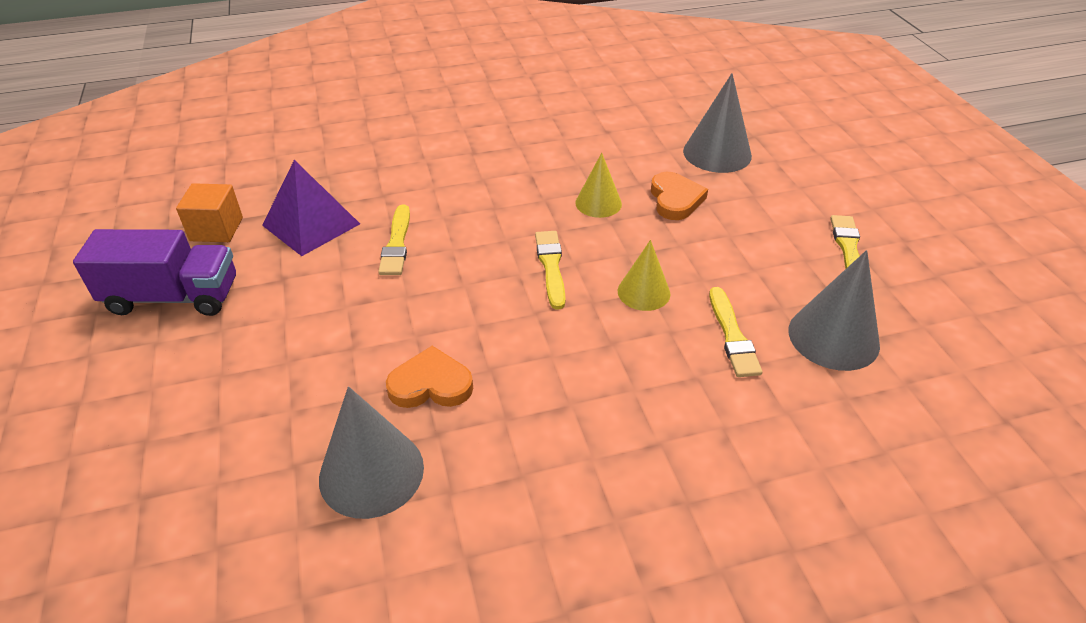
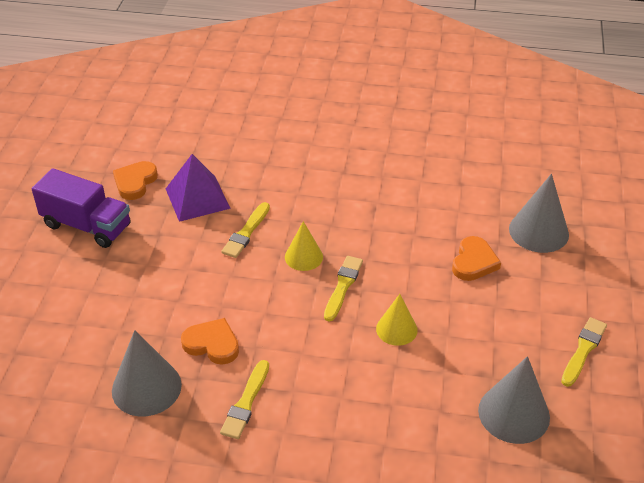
camera: 25 degrees right, 0 degrees up
orange cube [176,183,243,242] -> orange heart [113,161,158,200]
yellow cone [575,153,622,218] -> yellow cone moved to [285,221,323,271]
yellow brush [709,287,763,377] -> yellow brush moved to [220,360,269,439]

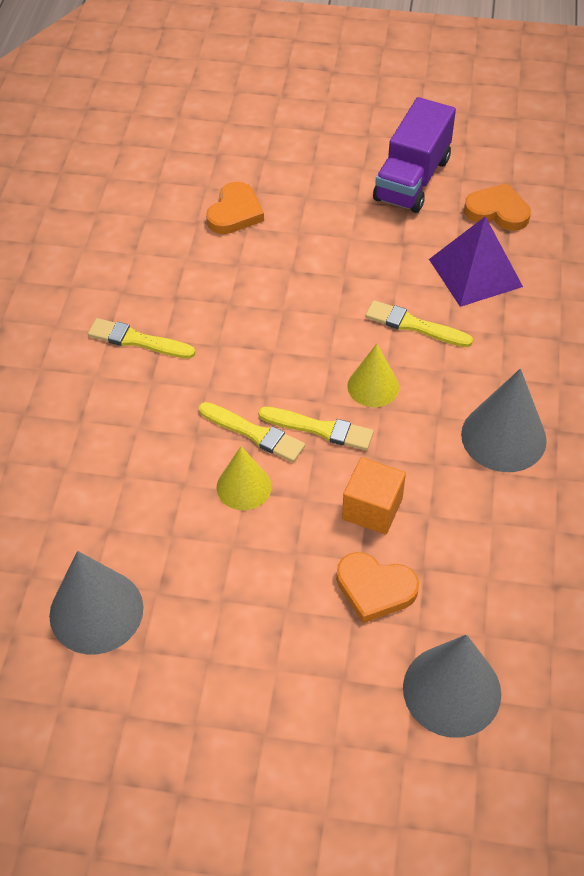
camera: 90 degrees right, 10 degrees up
grey cone [112,330,182,416] -> grey cone moved to [461,369,547,472]
orange heart [181,318,239,365] -> orange heart moved to [206,182,264,234]
yellow brush [561,317,607,387] -> yellow brush moved to [199,402,305,462]
none -> orange cube [342,457,406,535]

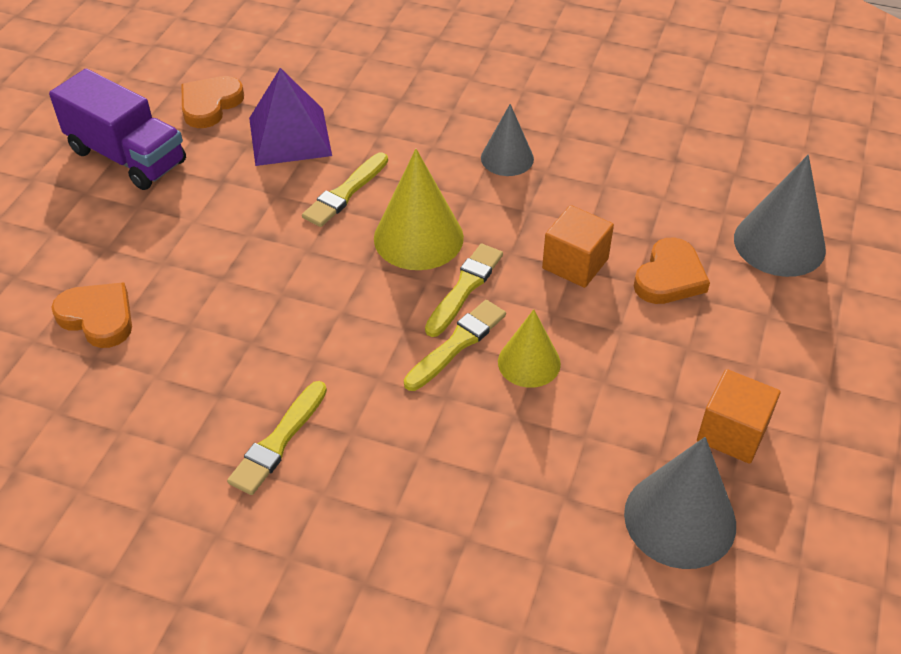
camera: 80 degrees left, 5 degrees down
yellow cone [347,344,399,407] -> yellow cone [374,149,464,270], size x1.58
grey cone [461,369,547,472] -> grey cone [481,104,534,176], size x0.63
none -> orange cube [697,369,780,464]

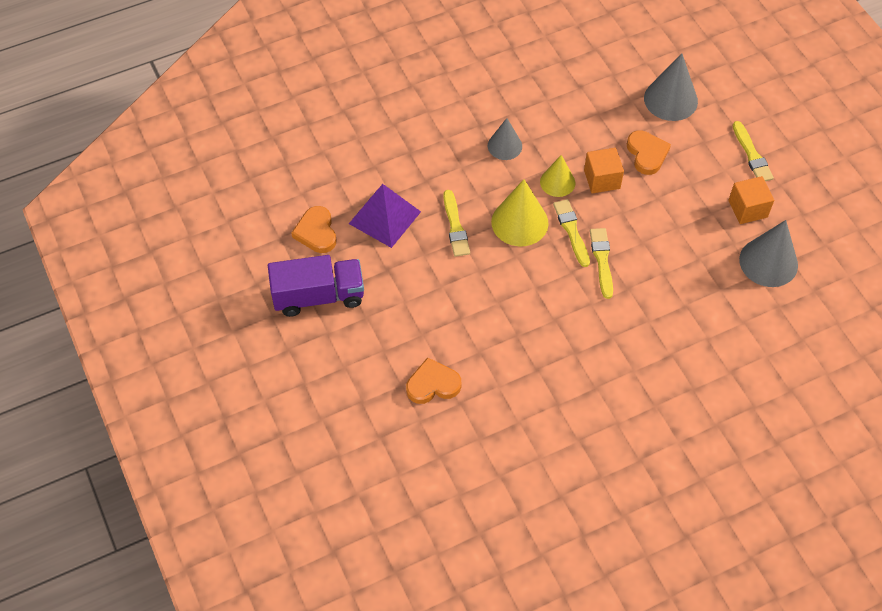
camera: 45 degrees left, 10 degrees up
yellow brush [227,381,327,495] -> yellow brush moved to [732,121,774,181]
yellow cone [498,309,561,388] -> yellow cone moved to [540,155,575,197]

